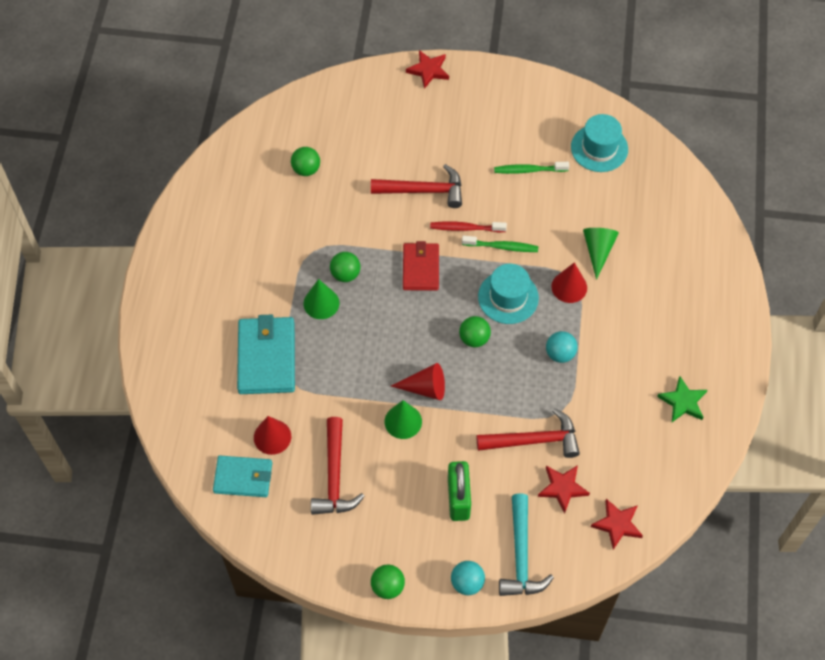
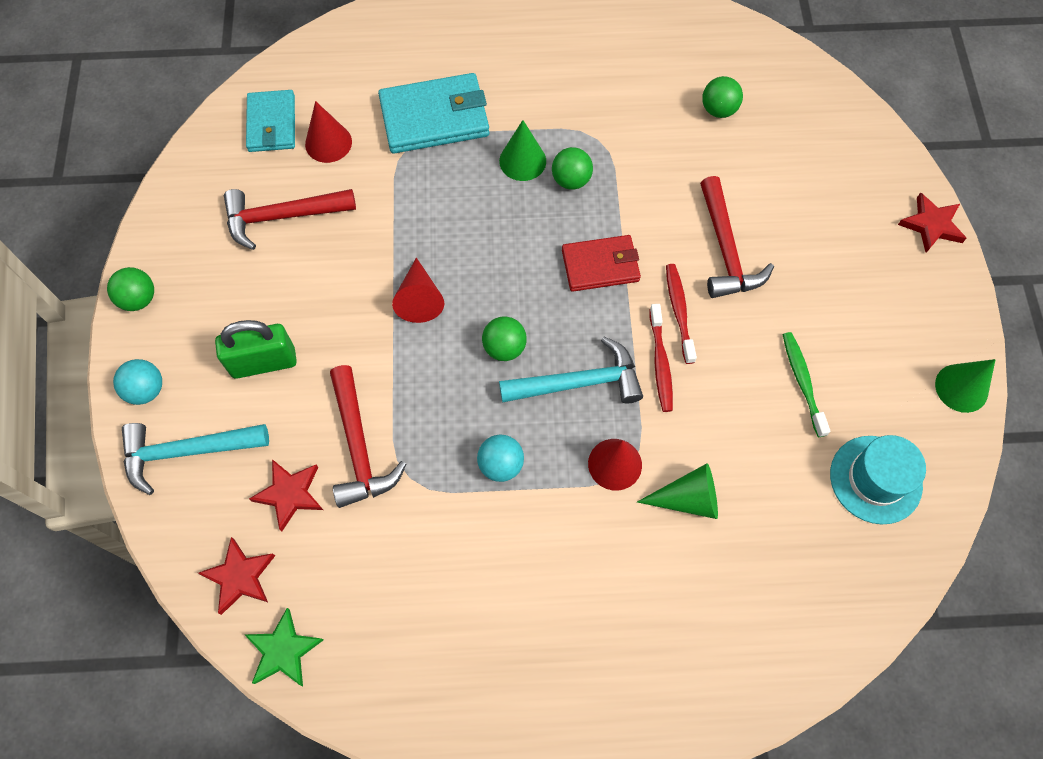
camera: 80 degrees right, 5 degrees up
green cone [385,400,422,439] -> green cone moved to [935,359,996,413]
green toothbrush [462,235,538,252] -> red toothbrush [650,304,673,412]
turquoise hat [478,264,539,324] -> turquoise hammer [499,337,643,403]
green star [657,376,707,422] -> green star moved to [244,608,323,687]

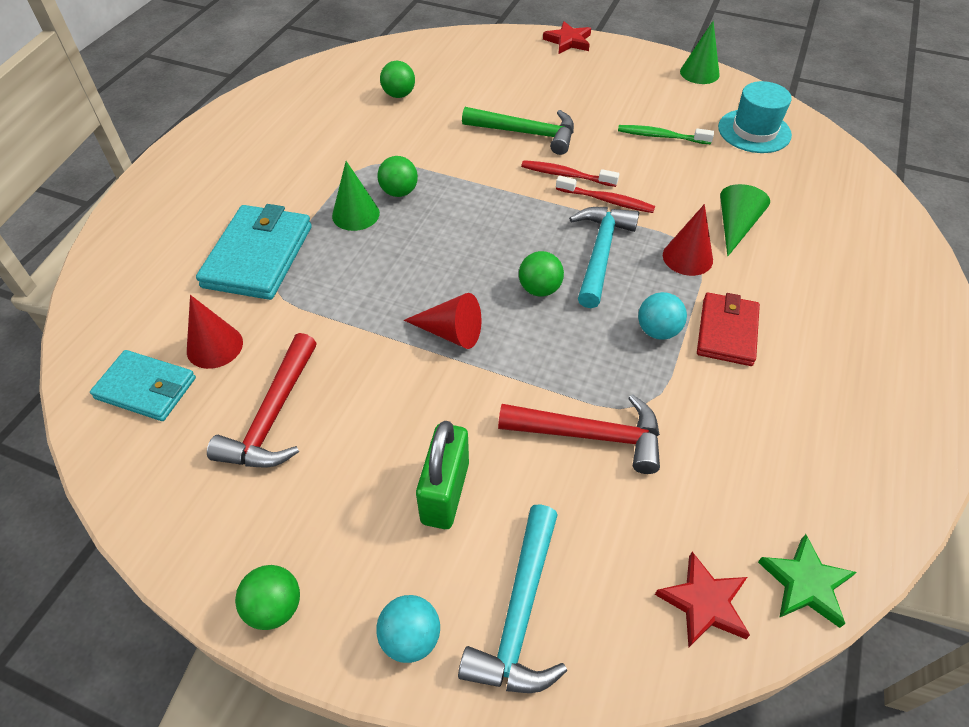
camera: 65 degrees left, 15 degrees down
red star [249,459,323,532] -> none
red wallet [562,235,641,292] -> red wallet moved to [697,293,760,366]
red hammer [700,176,774,298] -> green hammer [462,107,574,155]

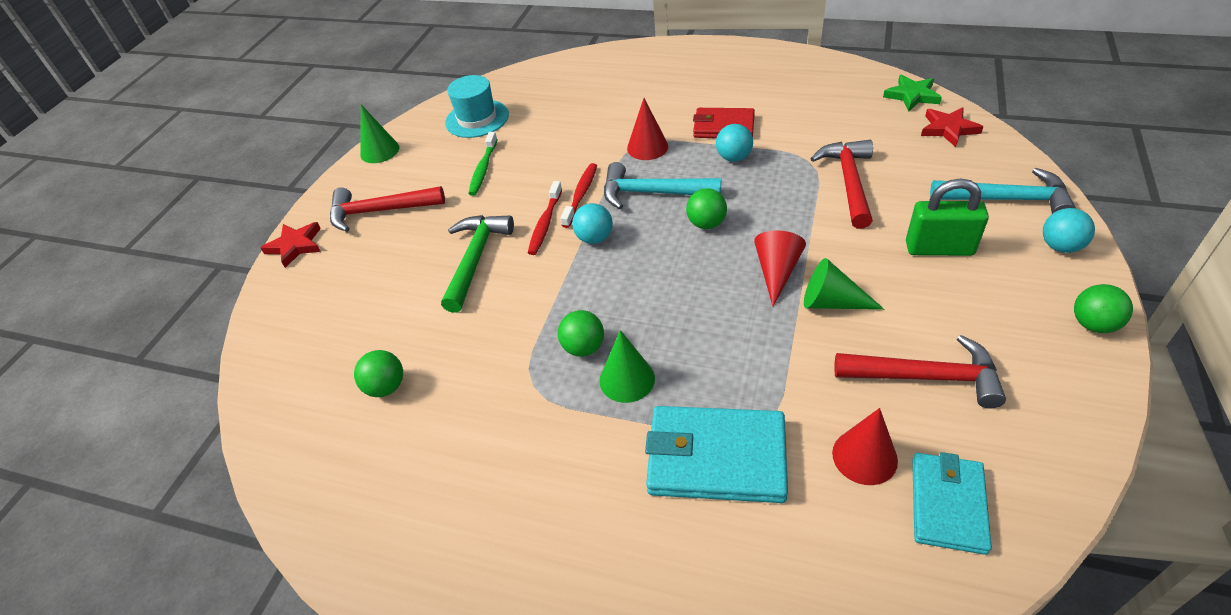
camera: 90 degrees left, 5 degrees down
green cone [720,184,770,257] -> green cone moved to [804,258,884,310]
none -> red hammer [330,186,445,232]
none -> turquoise ball [572,203,613,244]

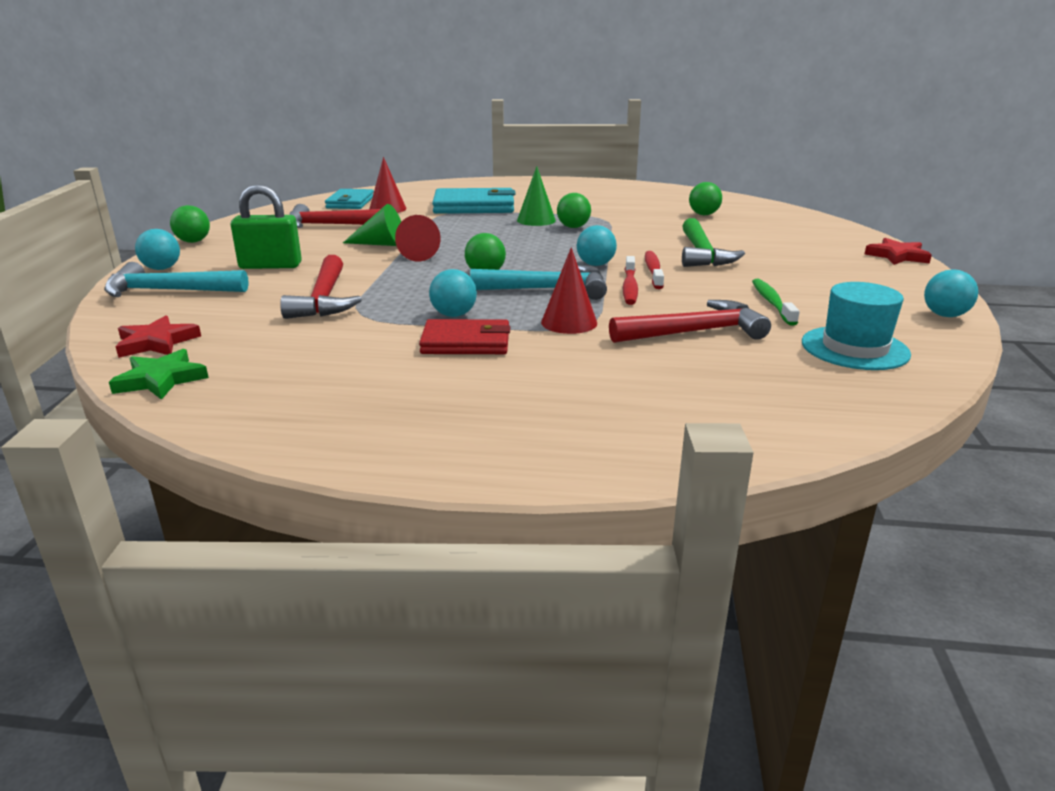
camera: 165 degrees right, 20 degrees down
red hammer [330,186,445,232] -> red hammer moved to [609,300,771,343]
green cone [360,105,399,163] -> turquoise ball [924,270,978,317]

